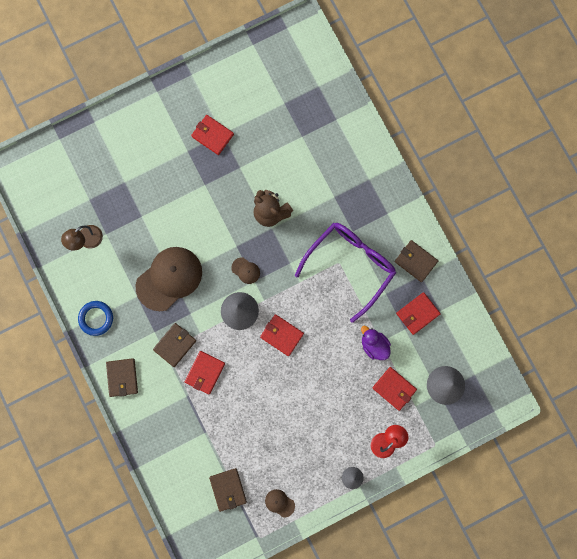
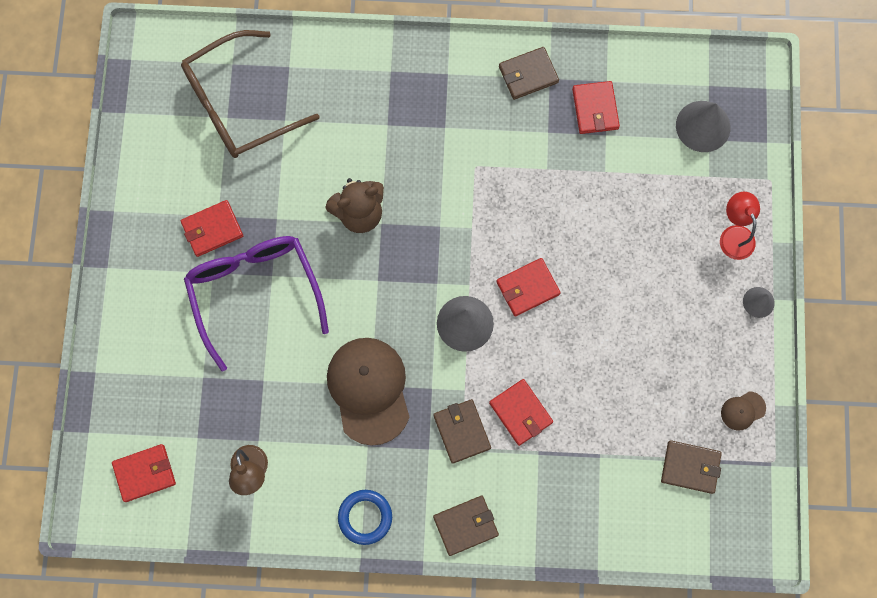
camera: 60 degrees left, 5 degrees down
brown wallet [106,358,138,397] -> brown wallet turned 45 degrees counterclockwise [433,496,499,556]
brown cap [231,257,260,284] -> none
purple glasses [295,223,396,323] -> purple glasses moved to [184,236,329,371]
purple duck [361,326,391,360] -> none
red wallet [373,367,417,411] -> red wallet moved to [112,444,176,502]
none -> brown glasses [181,30,320,158]

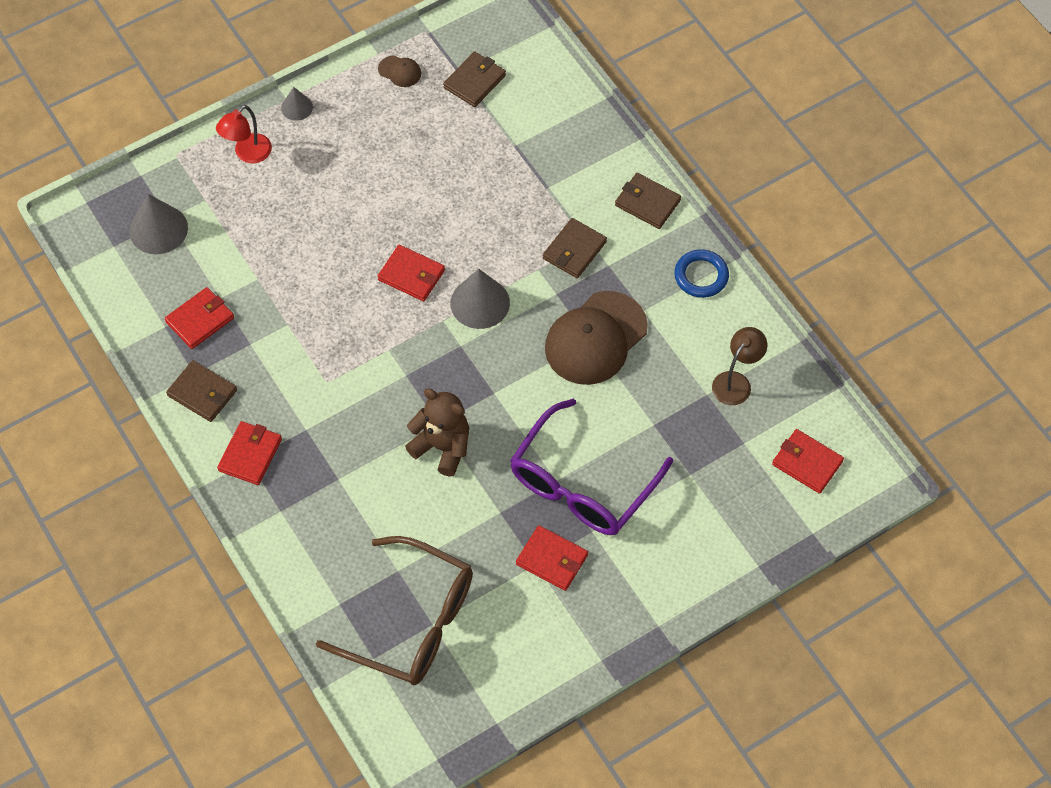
camera: 125 degrees left, 15 degrees down
red wallet [489,379,553,446] -> red wallet moved to [217,421,282,485]
brown wallet [661,440,722,494] -> brown wallet turned 60 degrees clockwise [443,51,506,107]

